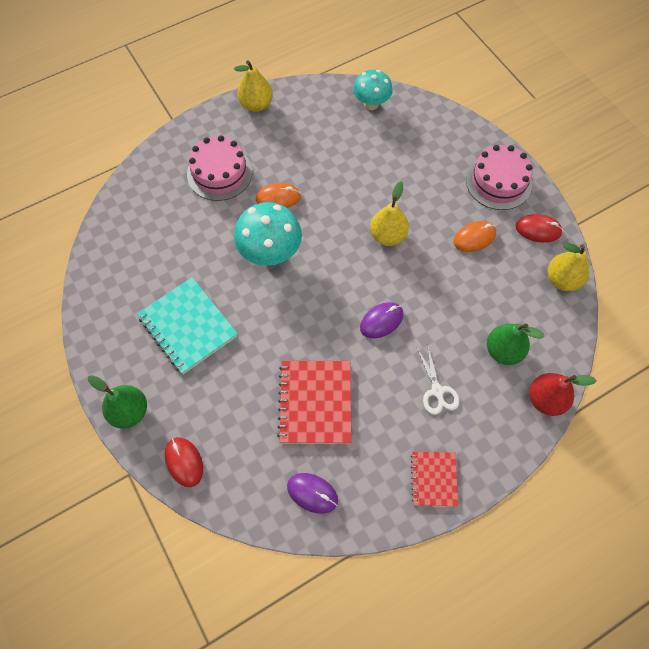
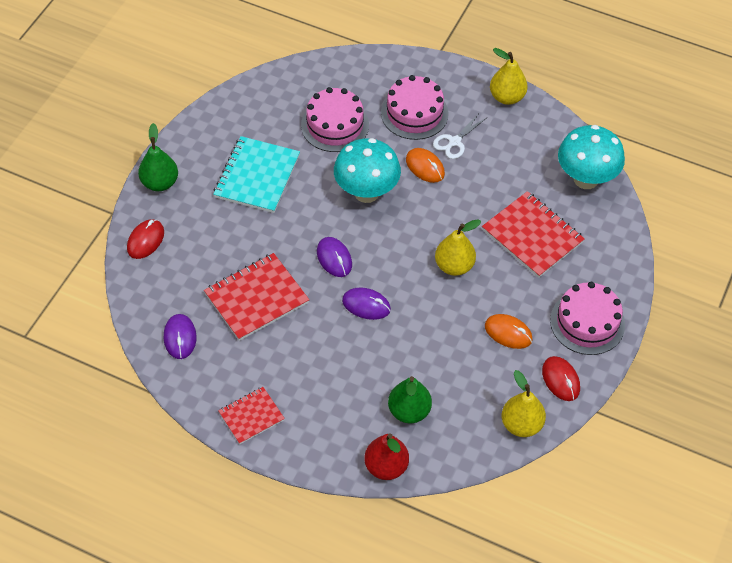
camera: 55 degrees right, 10 degrees down
turquoise mushroom [353,70,393,110] -> turquoise mushroom [558,125,625,189], size x1.52
white scissors [417,344,459,415] -> white scissors moved to [433,113,486,159]
none -> pink cake [301,87,369,152]
none -> purple mouse [317,237,352,277]
none -> red notebook [482,191,585,278]

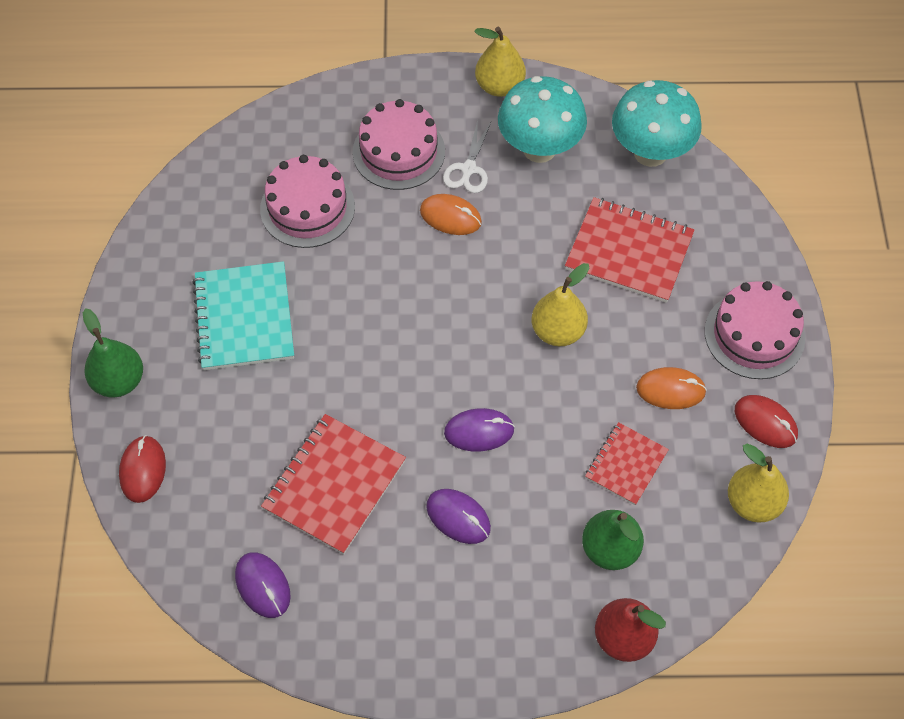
camera: 25 degrees left, 5 degrees up
red notebook [218,387,285,444] -> red notebook moved to [585,422,669,505]
purple mouse [317,237,352,277] -> purple mouse moved to [426,489,491,544]
turquoise mushroom [334,138,401,203] -> turquoise mushroom moved to [498,76,587,163]

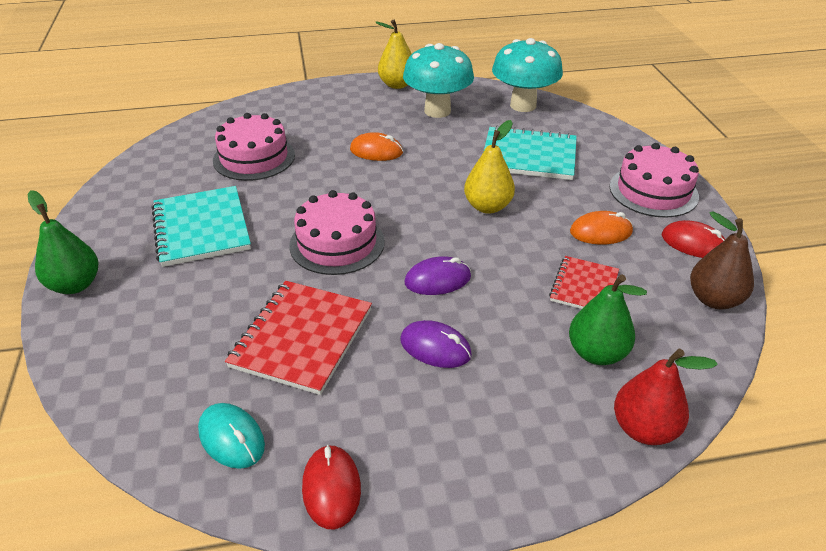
camera: 10 degrees left, 20 degrees down
red mouse [119,435,166,503] -> red mouse moved to [302,444,361,530]
purple mouse [235,552,291,618] -> turquoise mouse [198,403,265,469]
pink cake [353,99,445,190] -> pink cake moved to [289,190,385,275]
white scissors [443,120,491,193] -> none
red notebook [565,197,695,303] -> turquoise notebook [483,126,577,180]
yellow pear [728,443,789,523] -> brown pear [690,212,754,309]

